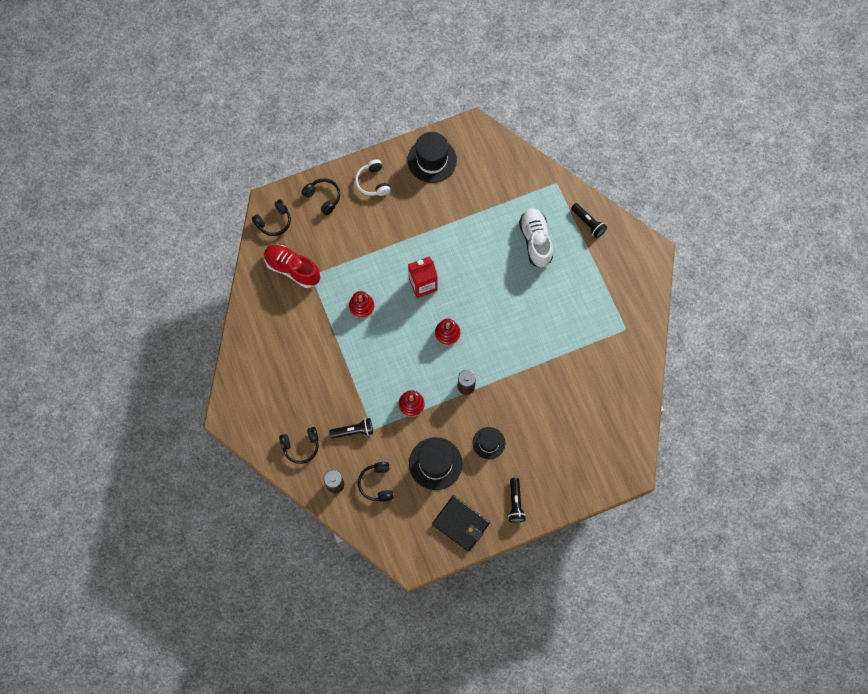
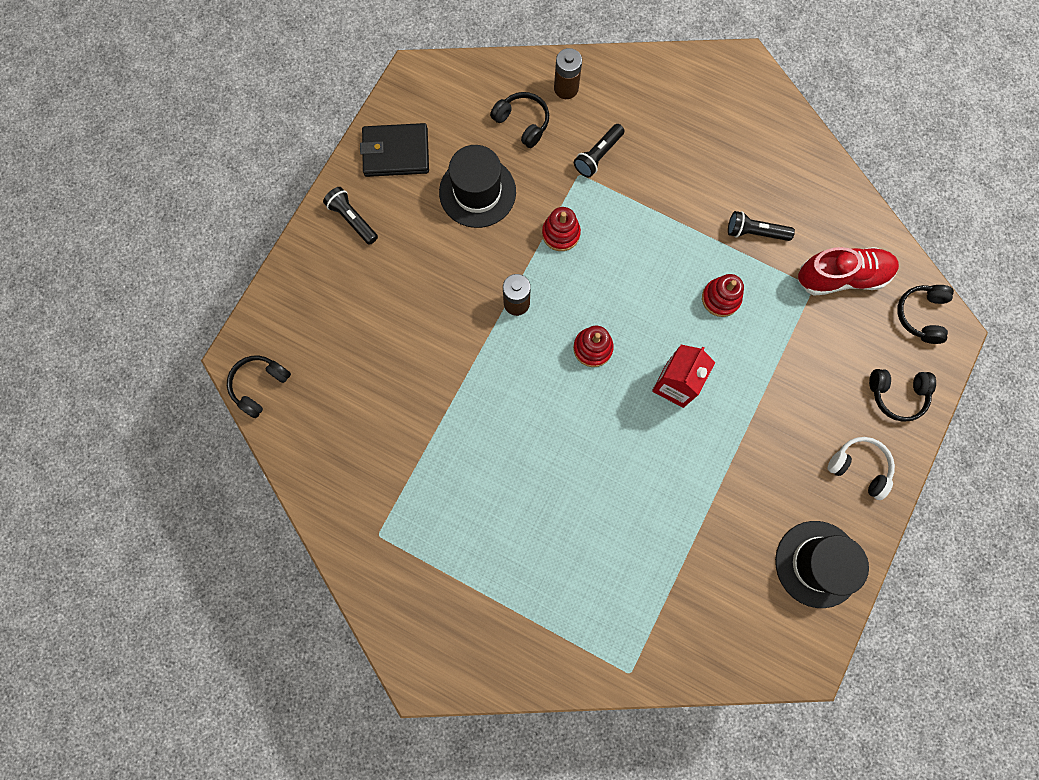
camera: 140 degrees right, 5 degrees up
black headphones [279,427,319,464] -> black headphones moved to [227,355,291,418]
black hat [473,427,505,459] -> none
white shoe [519,208,553,268] -> none
black flashlight [571,203,607,238] -> black flashlight moved to [728,211,795,241]

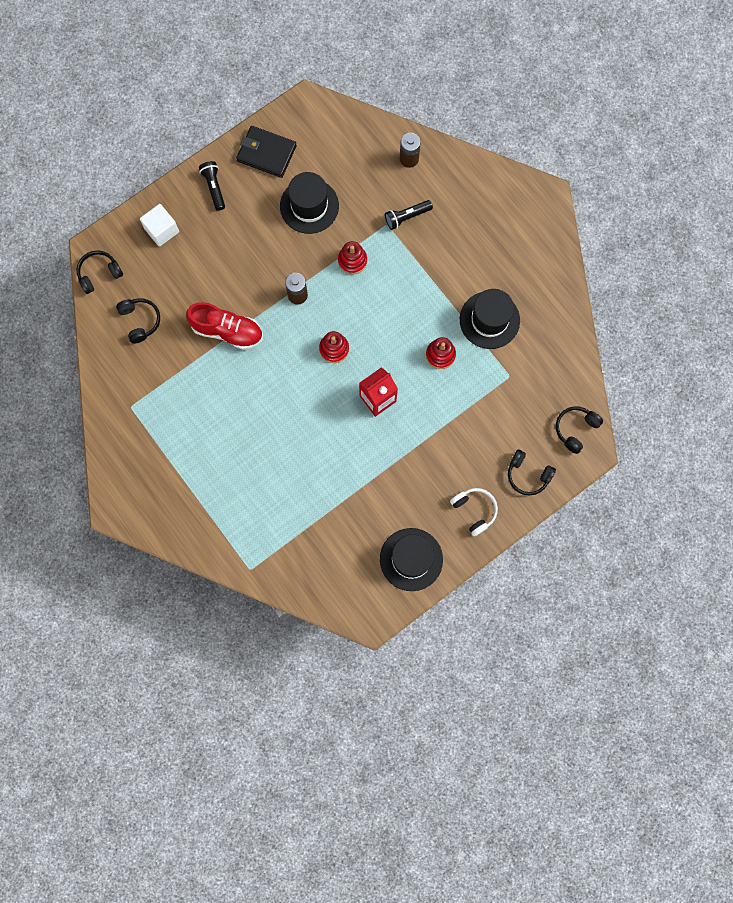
camera: 25 degrees right, 0 degrees up
black headphones [490,92,549,148] -> black headphones moved to [116,298,160,344]
black flashlight [728,211,795,241] -> black hat [460,289,520,349]
red shoe [798,247,899,296] -> red shoe moved to [186,302,263,350]
none -> white cube [140,204,179,247]

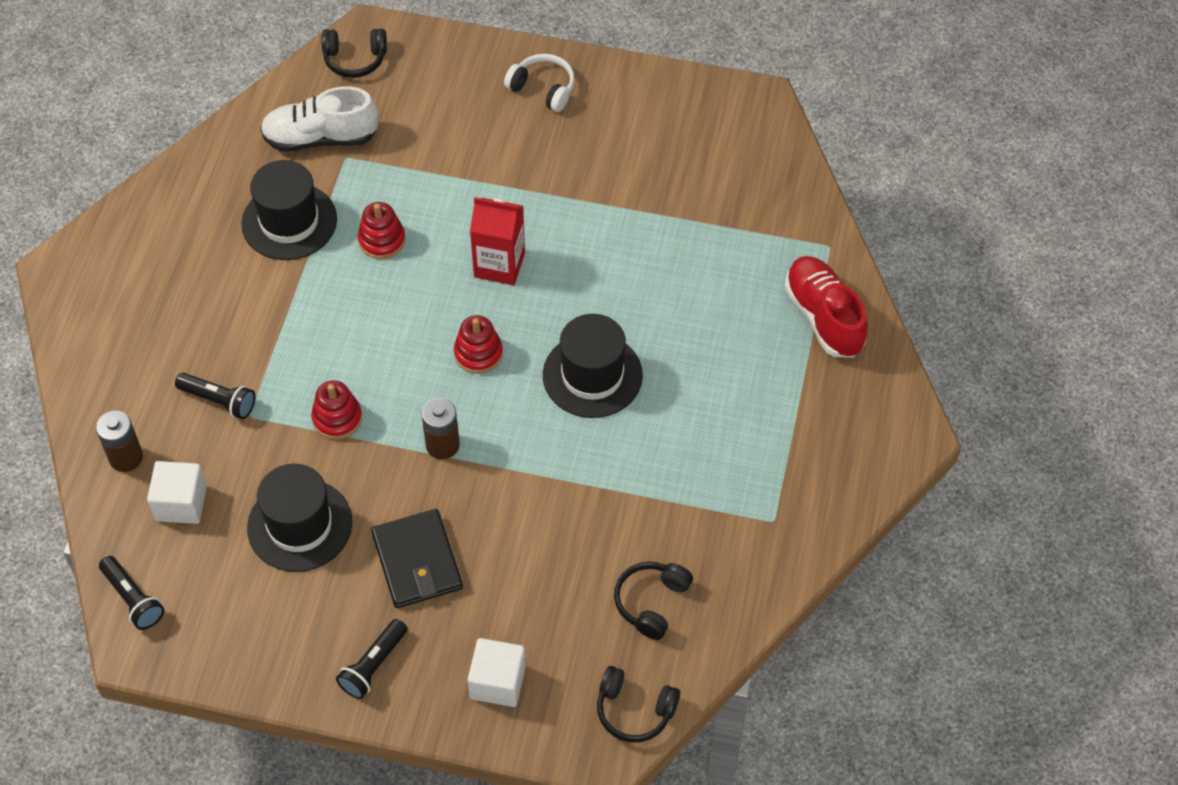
camera: 130 degrees left, 20 degrees down
red shoe [186,302,263,350] -> red shoe moved to [784,256,868,357]
black wallet [236,126,297,178] -> black wallet moved to [371,509,463,608]
black hat [380,528,443,591] -> black hat moved to [543,314,643,418]
white headphones [450,488,498,536] -> white headphones turned 105 degrees clockwise [504,54,575,112]
black headphones [508,449,556,495] -> none
none -> black flashlight [99,556,164,630]
none -> white cube [147,461,207,524]
none -> white shoe [260,87,378,152]

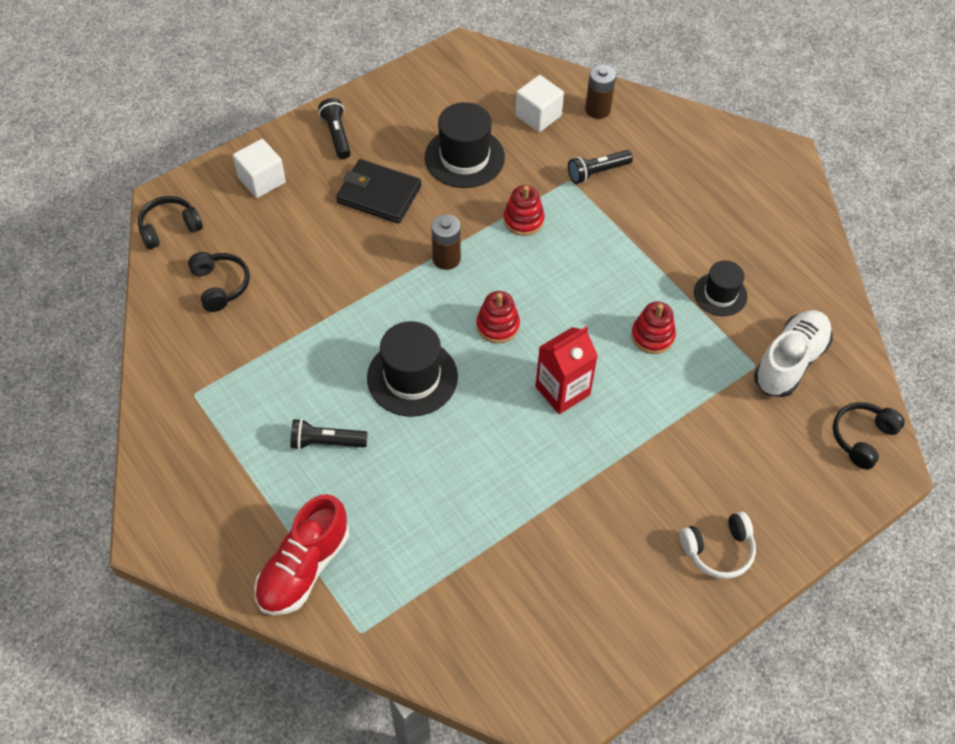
camera: 130 degrees right, 0 degrees up
black flashlight [99,556,164,630] -> black flashlight moved to [290,419,368,450]
black hat [241,160,337,260] -> black hat [694,260,747,316], size x0.62
red shoe [784,256,868,357] -> red shoe turned 105 degrees clockwise [254,494,349,615]

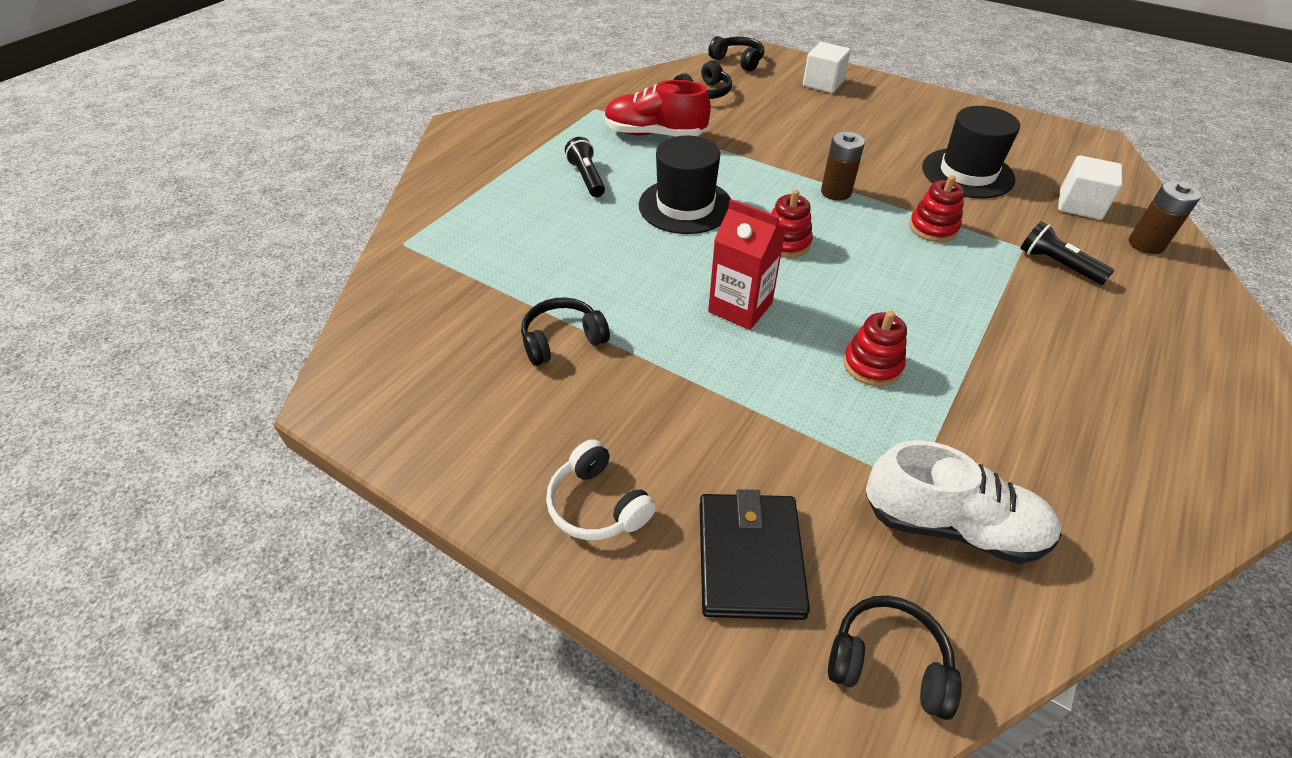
camera: 70 degrees right, 10 degrees down
red shoe [254,494,349,615] -> red shoe moved to [605,80,711,136]
black flashlight [318,98,351,159] -> none
black wallet [336,159,421,223] -> black wallet moved to [700,489,810,620]
black hat [694,260,747,316] -> none
none -> black headphones [521,297,610,366]

